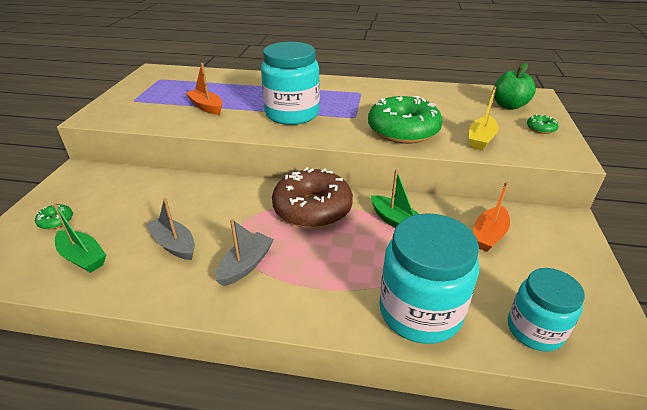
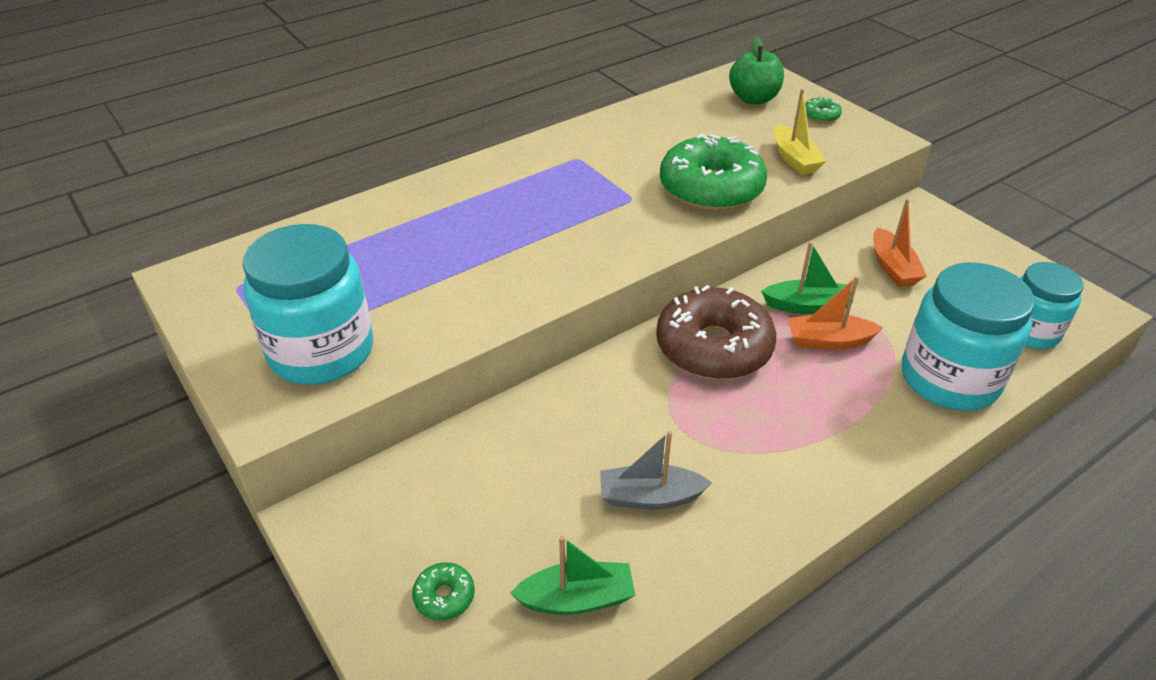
camera: 45 degrees left, 5 degrees up
orange boat [186,63,223,115] -> orange boat moved to [788,276,883,350]
grey boat [215,219,274,286] -> none
turquoise jar [261,42,320,125] -> turquoise jar moved to [242,224,373,385]

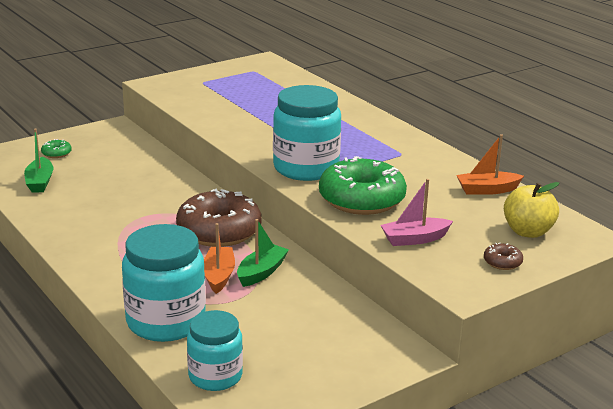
camera: 90 degrees right, 15 degrees down
turquoise jar [242,224,373,385] -> turquoise jar moved to [273,85,341,181]
grey boat [600,431,712,510] -> none
green apple [729,36,784,104] -> yellow apple [504,182,559,238]
green boat [761,242,853,314] -> green boat turned 150 degrees counterclockwise [237,219,289,287]
yellow boat [774,89,826,175] -> pink boat [380,179,453,246]
green donut [805,97,842,123] -> brown donut [484,242,523,270]
orange boat [873,199,927,287] -> orange boat moved to [456,134,524,195]

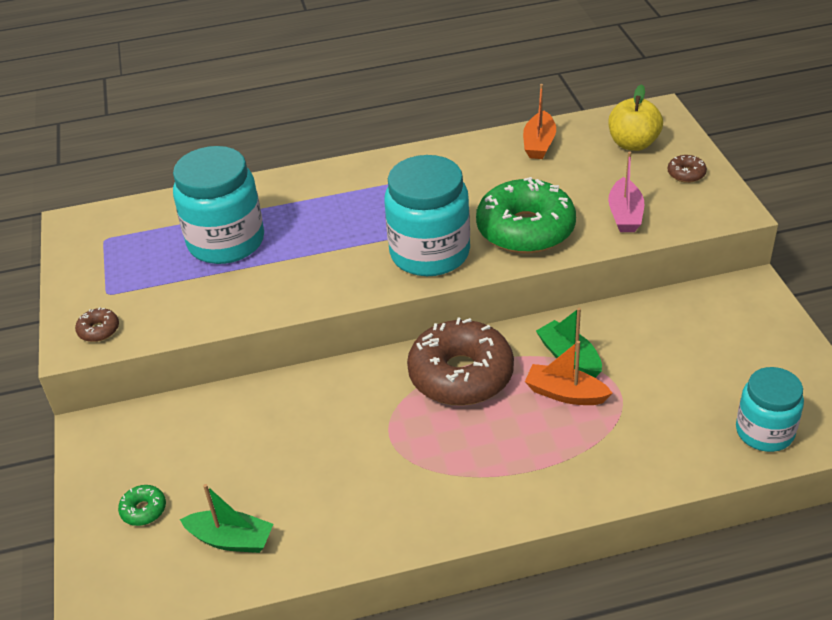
camera: 65 degrees left, 15 degrees up
turquoise jar [122,224,206,342] -> turquoise jar moved to [173,146,264,264]
none -> brown donut [75,307,119,342]

